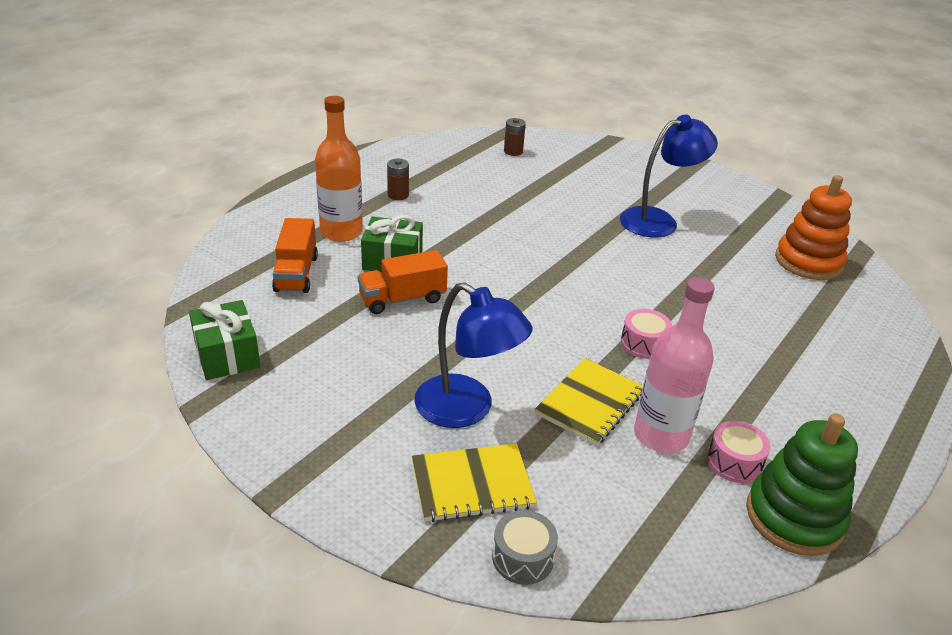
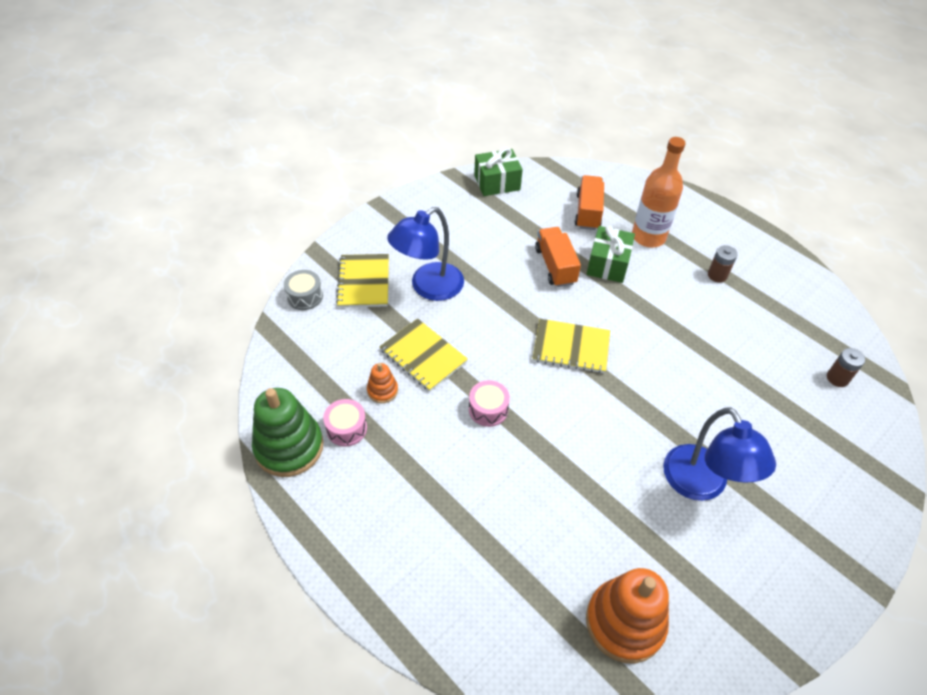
camera: 100 degrees right, 15 degrees up
orange truck [272,218,318,293] -> orange truck turned 90 degrees clockwise [575,175,604,230]
pink bottle [634,277,715,453] -> orange stacking toy [367,363,398,403]
none -> yellow notebook [532,319,610,374]

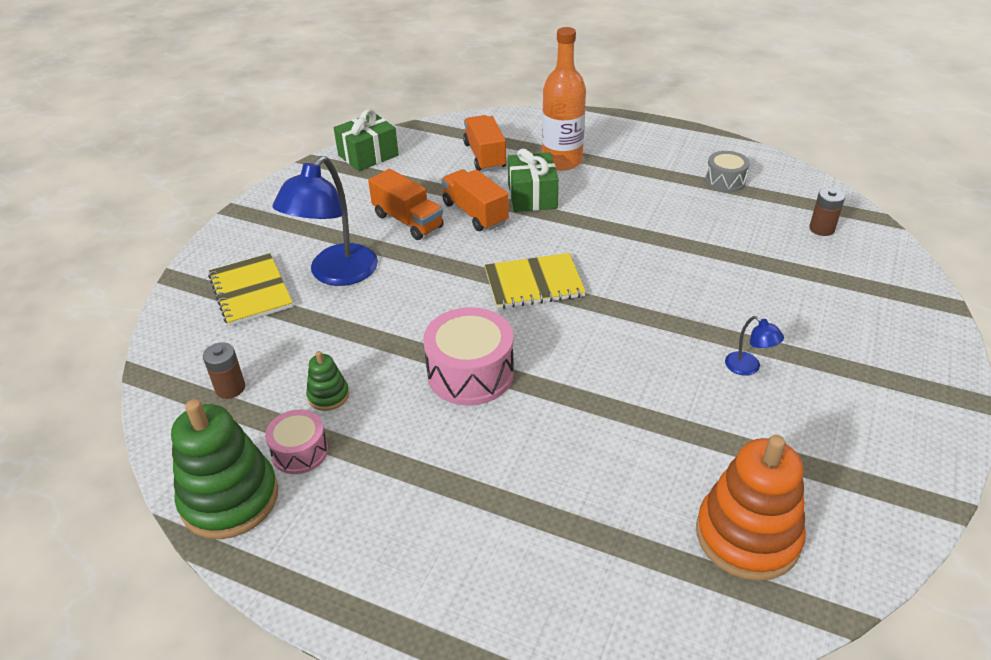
camera: 20 degrees left, 10 degrees down
grey drum [284,270,323,310] -> grey drum moved to [705,151,750,192]
orange stacking toy [367,363,398,403] -> green stacking toy [306,351,349,411]
yellow notebook [379,318,468,392] -> none
pink drum [469,380,510,427] -> pink drum [423,307,514,406], size x1.69
blue lamp [663,407,776,501] -> blue lamp [725,316,784,376], size x0.44
brown battery [708,245,738,283] -> brown battery moved to [203,342,245,399]
none -> orange truck [368,169,444,240]

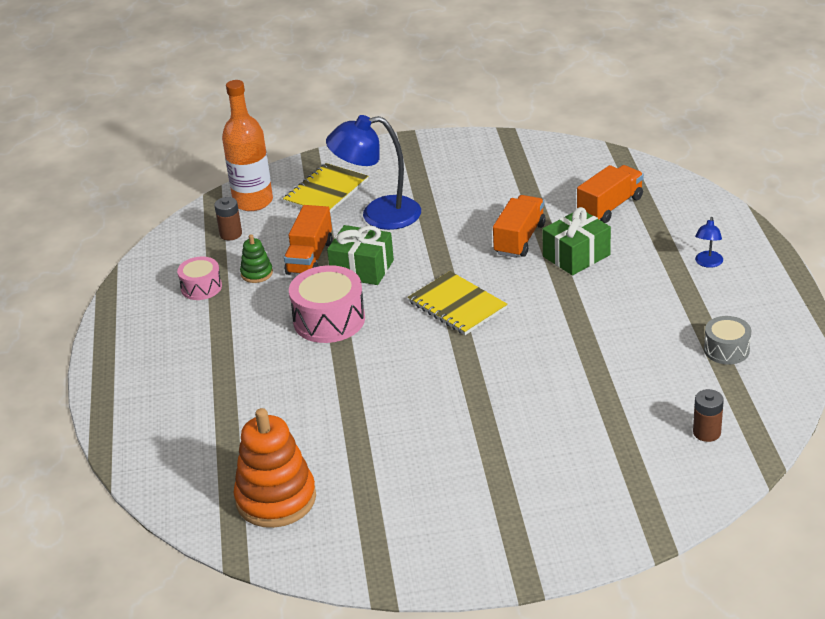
camera: 60 degrees right, 5 degrees down
green stacking toy [171,399,278,539] -> none
green gift [334,109,399,171] -> green gift moved to [327,225,394,285]
orange truck [368,169,444,240] -> orange truck moved to [284,205,333,275]
orange bottle [542,27,586,171] -> orange bottle moved to [222,80,273,211]
blue lamp [725,316,784,376] -> blue lamp moved to [695,217,723,268]

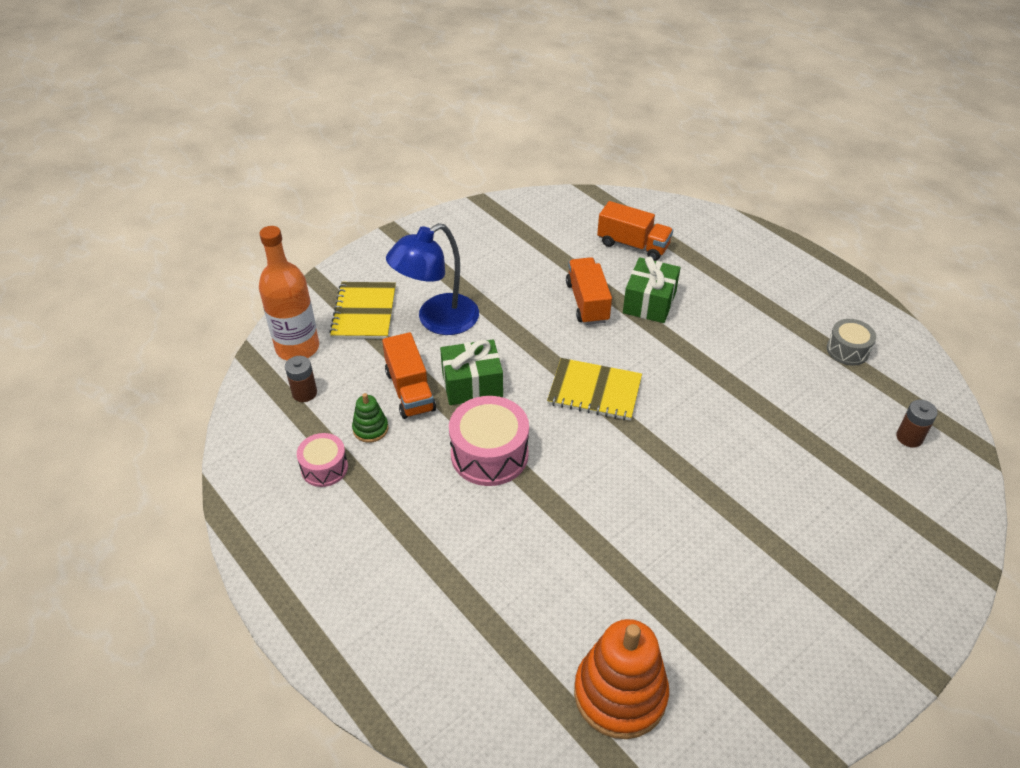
camera: 35 degrees left, 10 degrees up
orange truck [577,165,644,223] -> orange truck turned 105 degrees clockwise [597,201,673,261]
blue lamp [695,217,723,268] -> none

